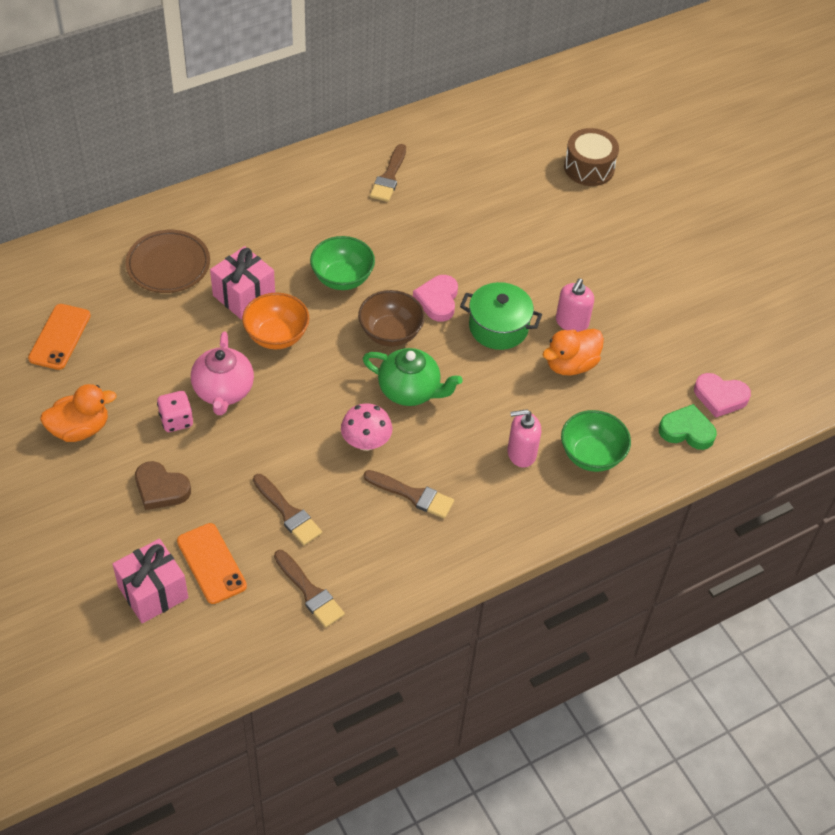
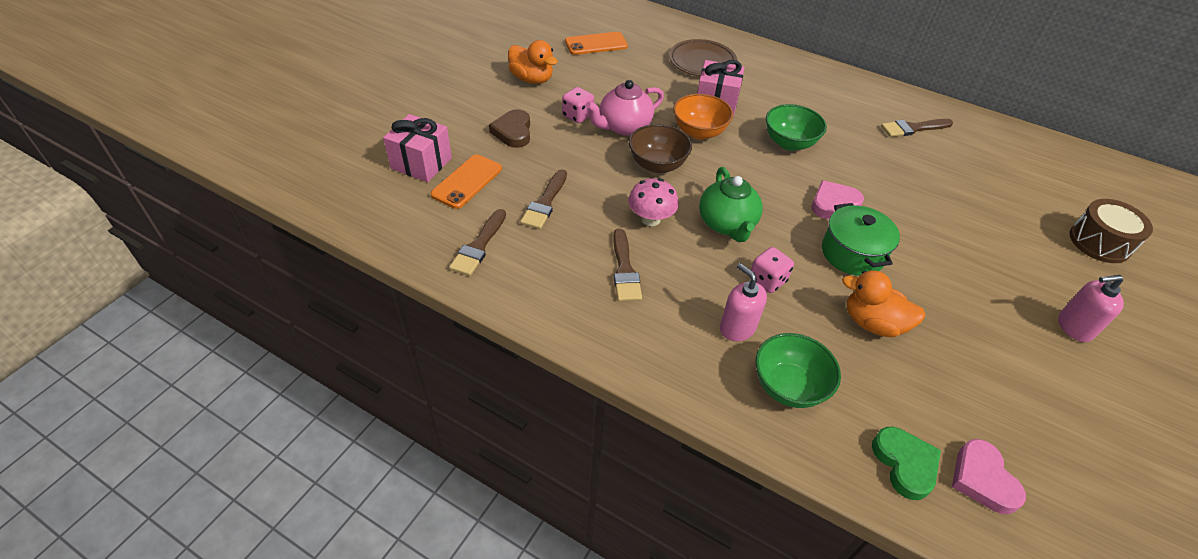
camera: 60 degrees right, 5 degrees down
brown bowl [358,290,425,347] -> brown bowl moved to [629,124,692,173]
pink soap dispenser [556,278,594,332] -> pink soap dispenser moved to [1058,275,1124,342]
none -> pink dice [749,247,794,293]

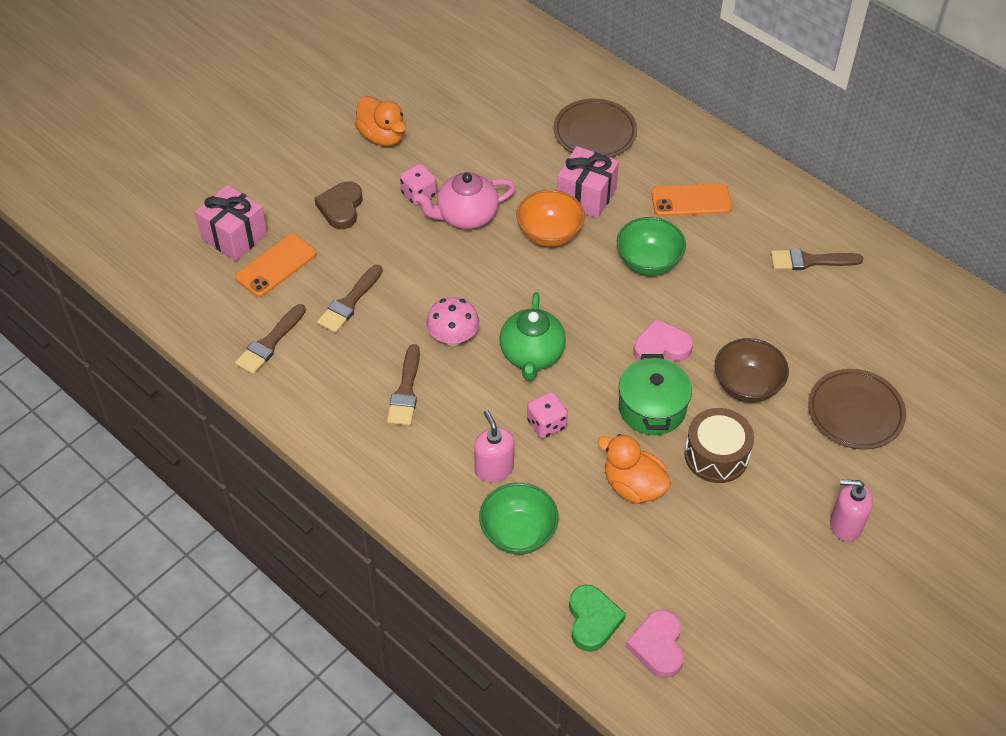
camera: 15 degrees right, 5 degrees up
orange phone [565,32,628,55] -> orange phone moved to [651,183,732,216]
brown bowl [629,124,692,173] -> brown bowl moved to [714,338,789,403]
brown drum [1069,199,1153,263] -> brown drum moved to [684,408,754,483]
none -> brown plate [808,369,906,450]

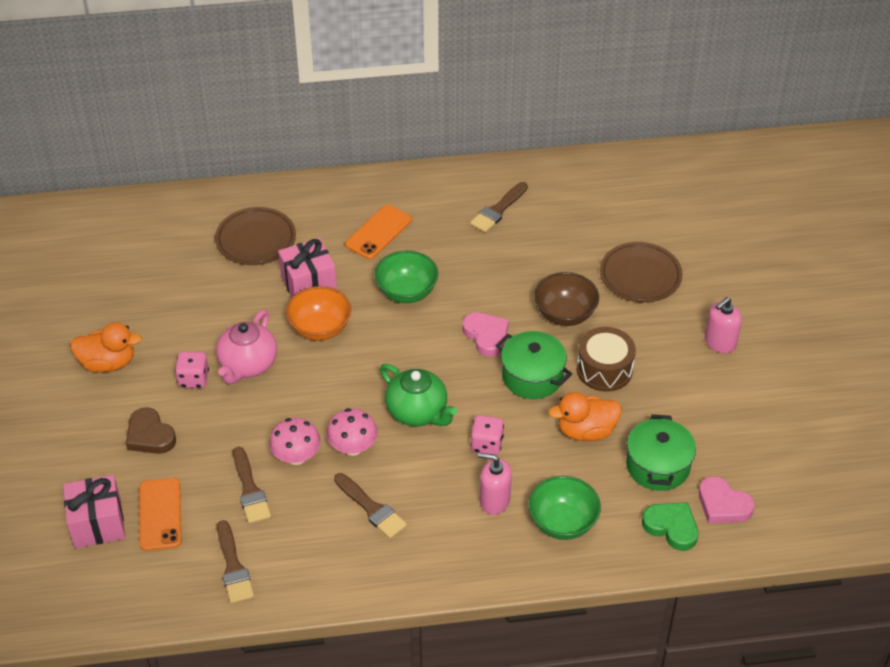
camera: 50 degrees left, 5 degrees down
pink heart [633,318,693,361] -> pink heart turned 120 degrees clockwise [463,312,509,357]
none -> pink mushroom [269,418,321,465]
none -> green pot [626,414,696,491]

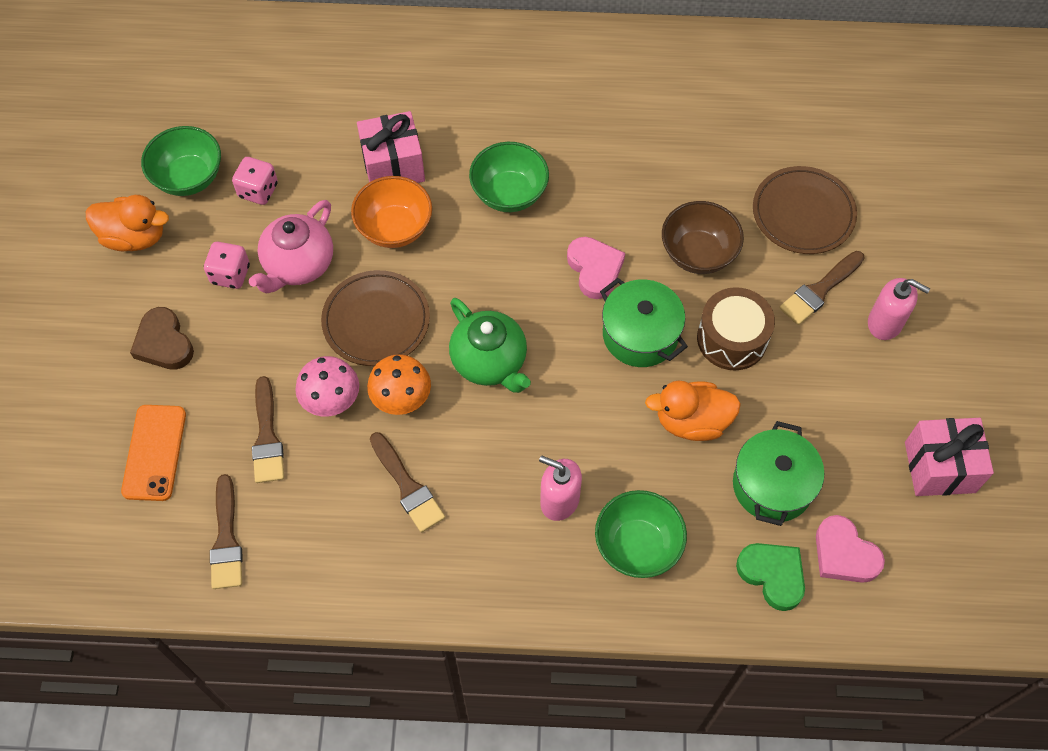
camera: 10 degrees right, 15 degrees up
pink gift [63,475,125,548] -> pink gift moved to [905,418,994,496]
brown plate [215,207,296,265] -> brown plate moved to [321,270,430,366]
pink mushroom [326,408,378,456] -> orange mushroom [367,354,431,415]
orange phone [345,205,412,259] -> none
brown brush [470,182,528,233] -> brown brush moved to [779,251,865,325]
pink dice [470,415,504,455] -> pink dice moved to [232,157,278,205]
pink soap dispenser [705,297,742,353] -> pink soap dispenser turned 120 degrees counterclockwise [868,278,930,340]
none -> green bowl [141,126,221,196]

